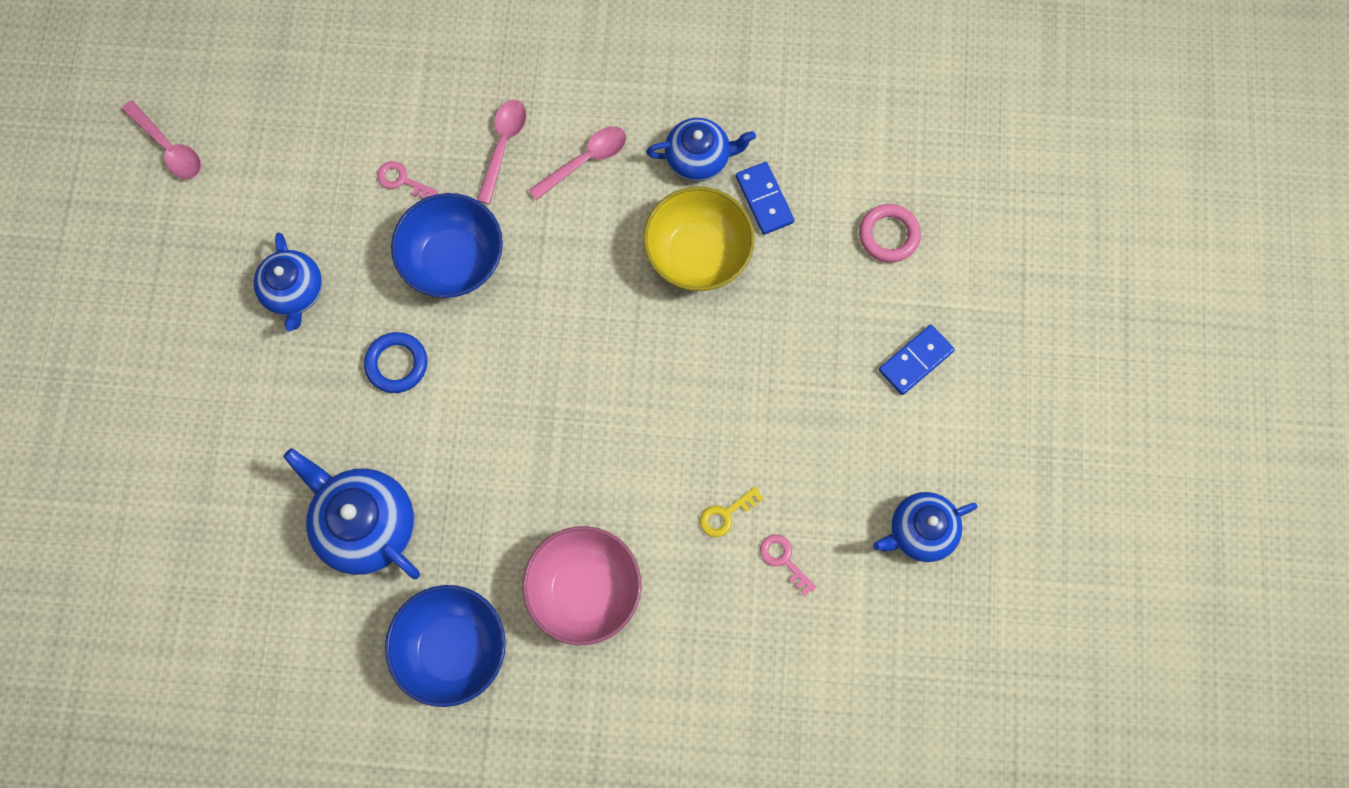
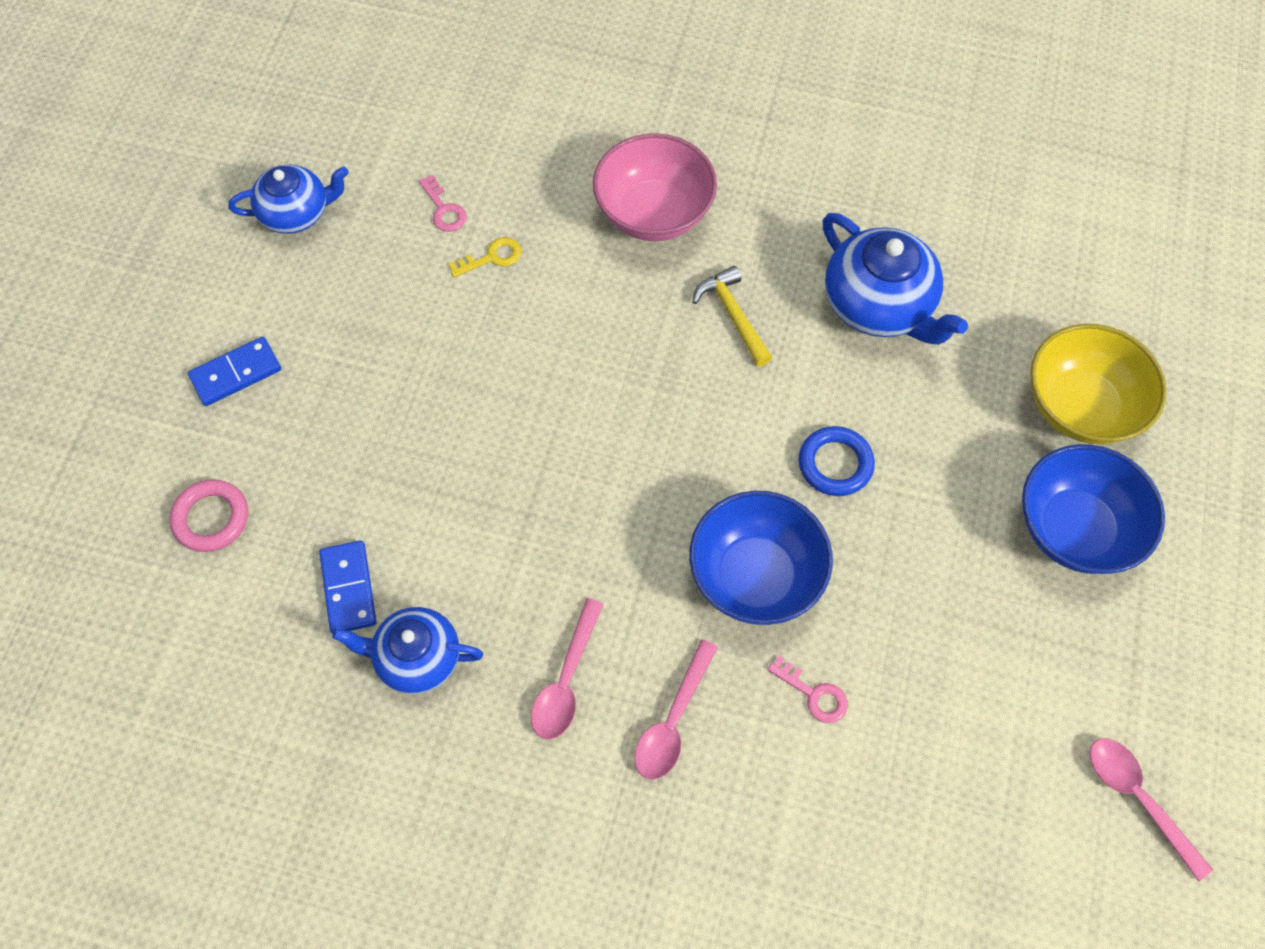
camera: 170 degrees left, 10 degrees down
blue teapot [254,232,322,332] -> none
blue bowl [385,585,506,707] -> blue bowl moved to [1022,444,1165,574]
pink spoon [529,127,626,200] -> pink spoon turned 45 degrees counterclockwise [531,598,604,740]
yellow bowl [643,186,755,291] -> yellow bowl moved to [1030,324,1167,444]
none -> yellow hammer [693,266,772,366]

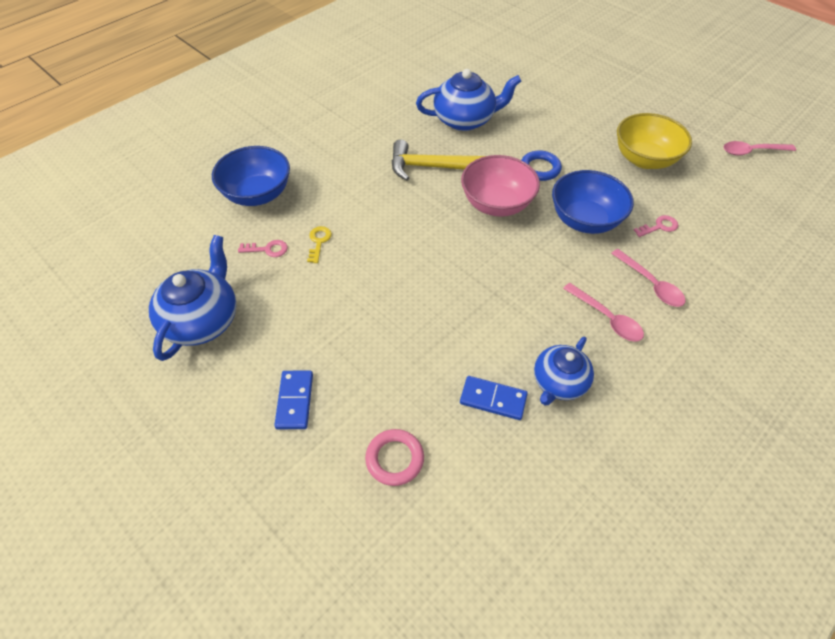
camera: 60 degrees left, 10 degrees down
blue teapot [228,164,349,234] -> blue teapot [149,235,236,361], size x1.51
pink bowl [593,133,717,241] -> pink bowl moved to [461,155,540,217]
yellow hammer [693,266,772,366] -> yellow hammer [392,140,485,181], size x1.57
blue bowl [1022,444,1165,574] -> blue bowl moved to [212,146,290,206]
yellow bowl [1030,324,1167,444] -> yellow bowl moved to [617,113,692,169]

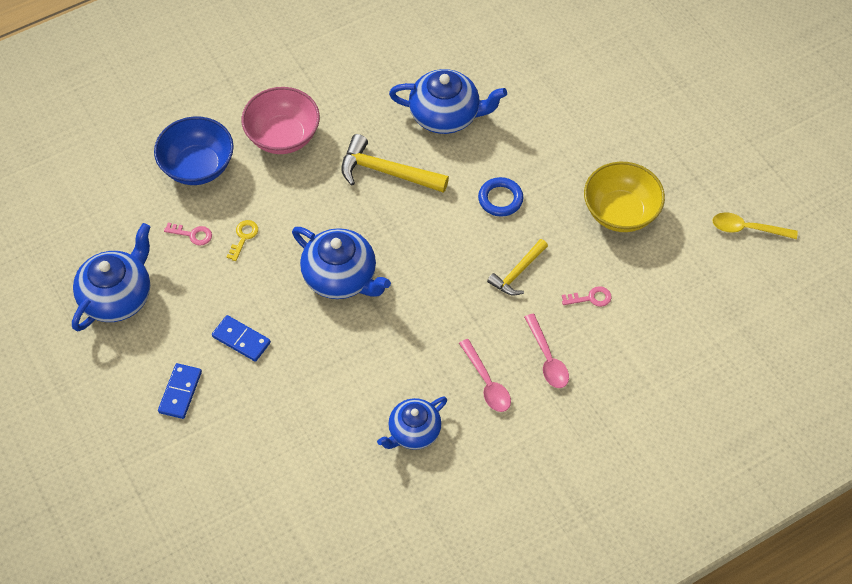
camera: 15 degrees right, 5 degrees up
pink ring [365,429,424,486] -> none
blue domino [460,376,528,420] -> blue domino moved to [212,315,271,362]
pink bowl [461,155,540,217] -> pink bowl moved to [242,87,320,154]
blue bowl [552,170,634,234] -> yellow hammer [487,239,548,295]
pink spoon [723,141,796,156] -> yellow spoon [712,212,798,239]
none -> blue teapot [292,227,391,299]

